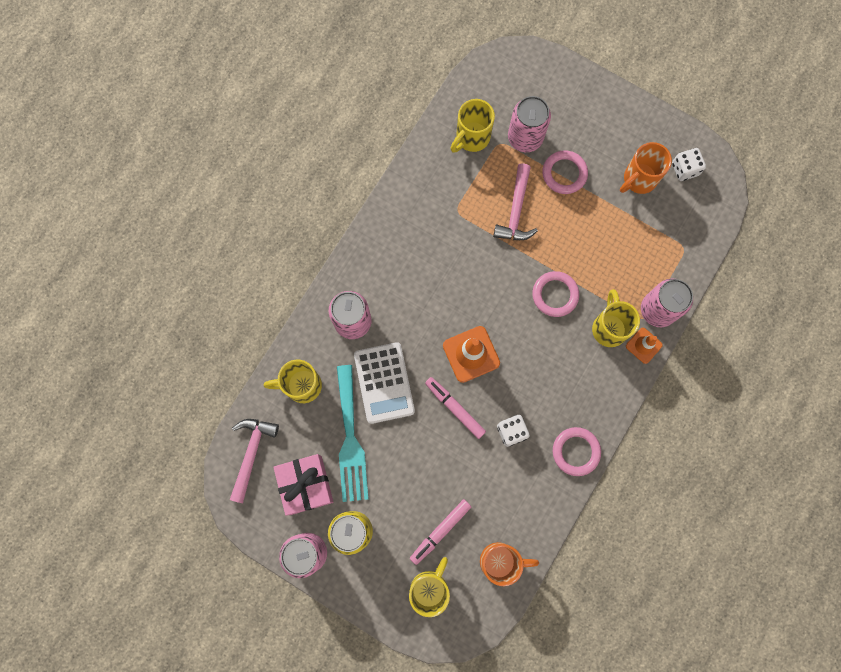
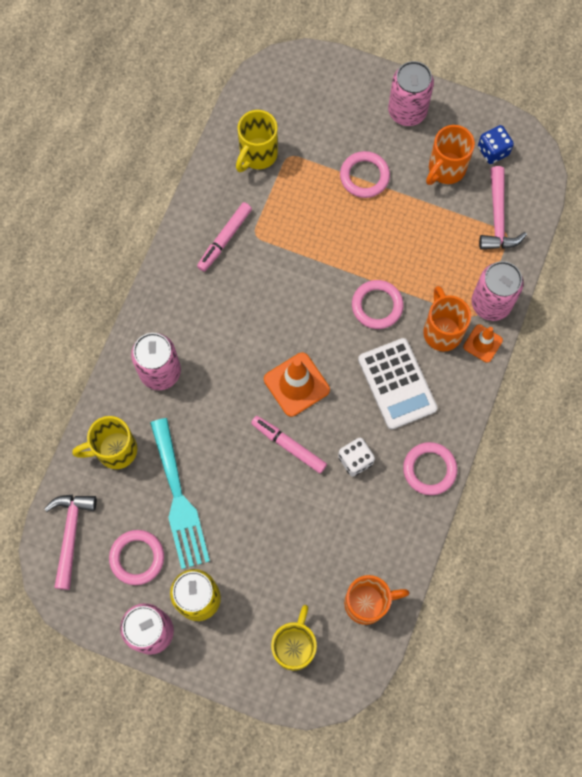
camera: 10 degrees left, 5 degrees down
pink gift [273,454,333,516] -> pink ring [109,530,164,585]
white calculator [354,342,415,424] -> white calculator moved to [358,338,438,430]
pink marker [410,499,471,565] -> pink marker moved to [197,202,252,272]
pink hammer [493,163,538,240] -> pink hammer moved to [479,166,527,249]
pink can [508,96,551,152] -> pink can moved to [388,61,434,126]
yellow mug [592,289,640,347] -> orange mug [423,286,471,351]
white dice [672,148,706,181] -> blue dice [478,125,514,164]

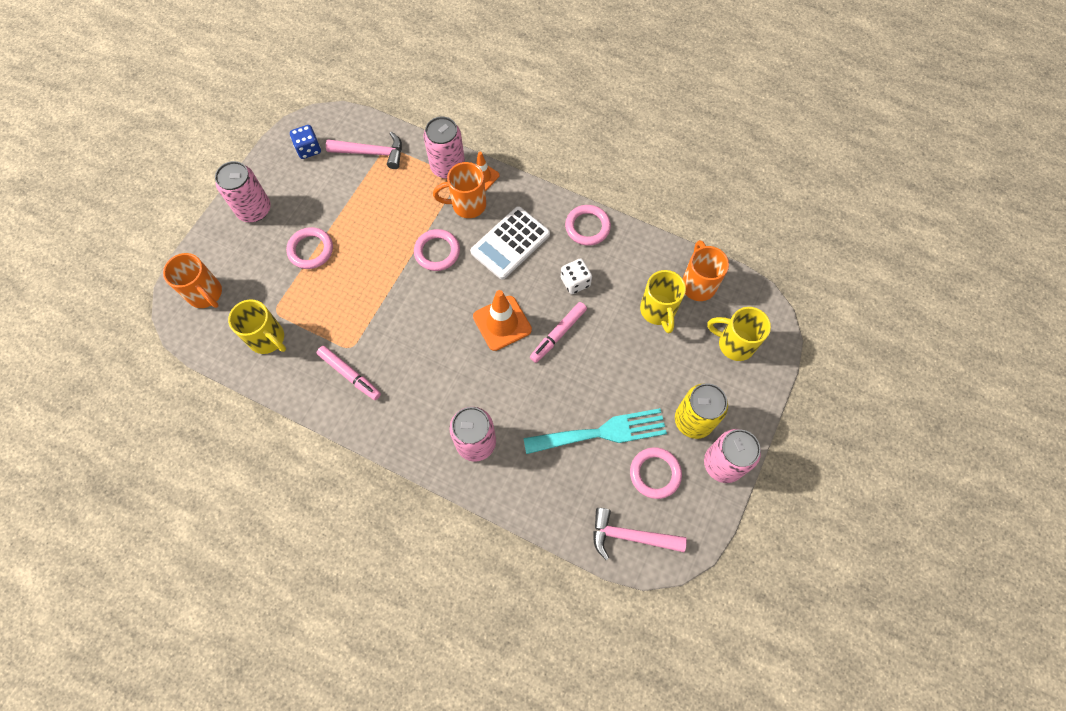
camera: 85 degrees left, 5 degrees down
yellow mug [72,416,137,469] -> yellow mug moved to [640,270,686,333]
white calculator [358,338,438,430] -> white calculator turned 150 degrees clockwise [470,206,550,280]
orange mug [426,125,475,185] -> orange mug moved to [163,253,222,308]

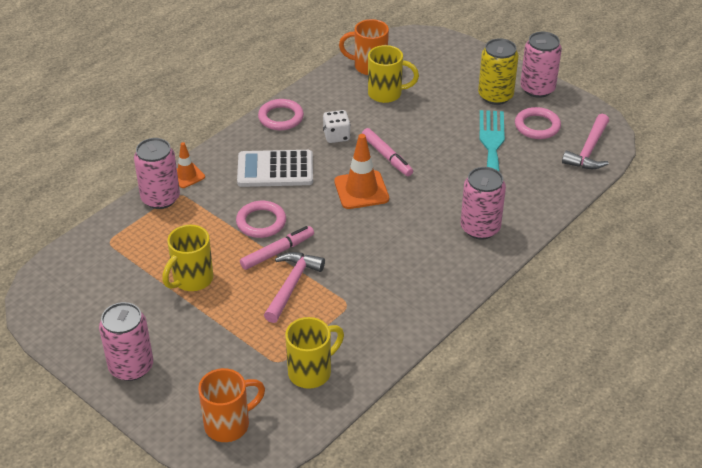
camera: 75 degrees left, 25 degrees down
pink ring [286,227,333,269] -> none
blue dice [290,125,321,159] -> none
pink marker [317,346,381,400] -> pink marker moved to [240,226,314,270]
pink hammer [326,132,402,169] -> pink hammer moved to [264,252,325,323]
orange mug [433,162,486,218] -> none
white calculator [470,206,550,280] -> white calculator turned 120 degrees clockwise [237,150,313,187]
yellow mug [707,307,771,361] -> yellow mug moved to [162,225,213,291]

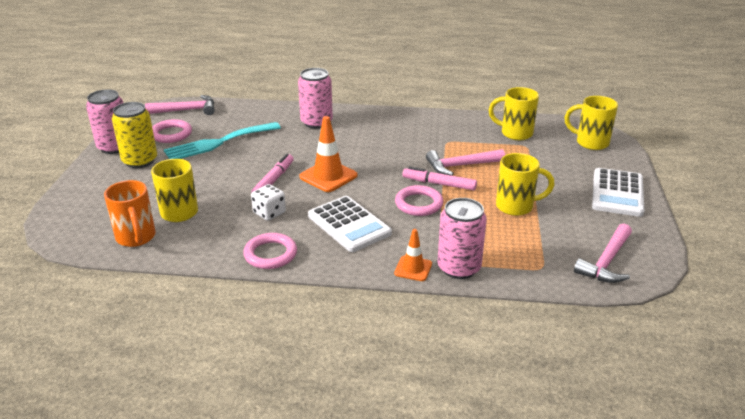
camera: 125 degrees left, 10 degrees down
pink can [99,302,153,381] -> white calculator [592,168,645,217]
orange mug [198,368,265,442] -> yellow mug [565,96,618,150]
none -> pink hammer [574,223,632,283]

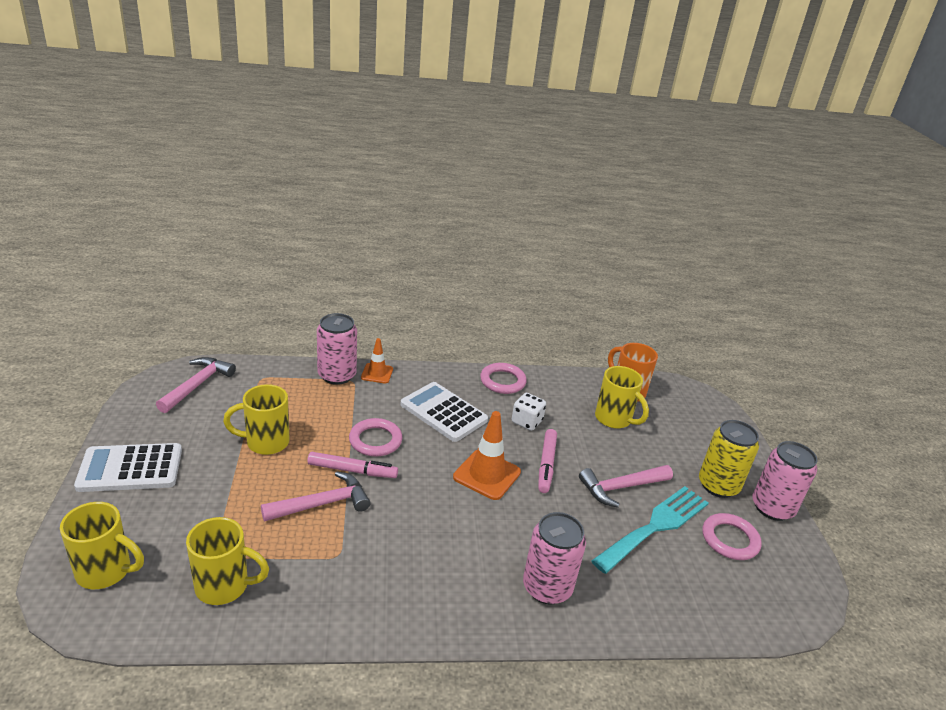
camera: 165 degrees right, 0 degrees up
pink hammer [145,95,215,115] -> pink hammer moved to [579,465,673,508]
white calculator [592,168,645,217] -> white calculator turned 105 degrees counterclockwise [74,443,182,492]

